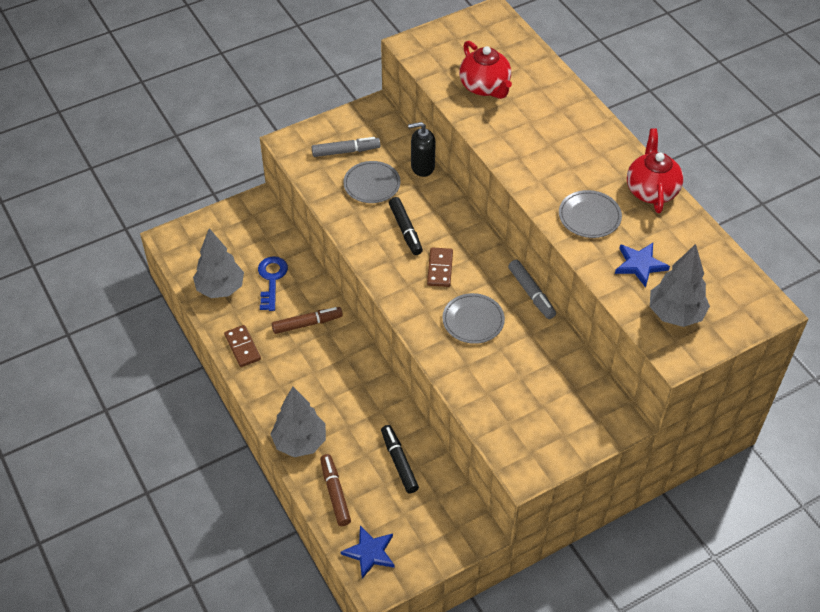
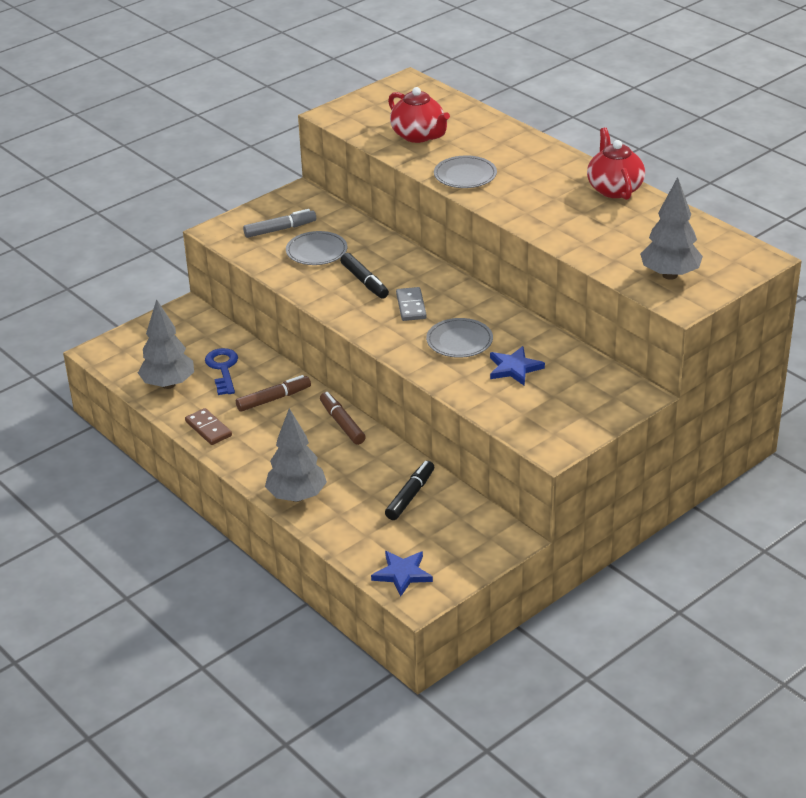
camera: 10 degrees left, 15 degrees down
brown marker [320,454,351,526] -> brown marker moved to [320,392,366,445]
black marker [381,425,419,493] -> black marker turned 60 degrees clockwise [385,461,434,520]
black soap dispenser [408,122,436,177] -> none
brown domino [427,247,453,287] -> grey domino [396,287,427,321]
grey marker [508,260,556,319] -> none
grey plate [559,190,622,238] -> grey plate moved to [434,155,497,188]
blue star [615,243,670,287] -> blue star moved to [490,346,545,386]

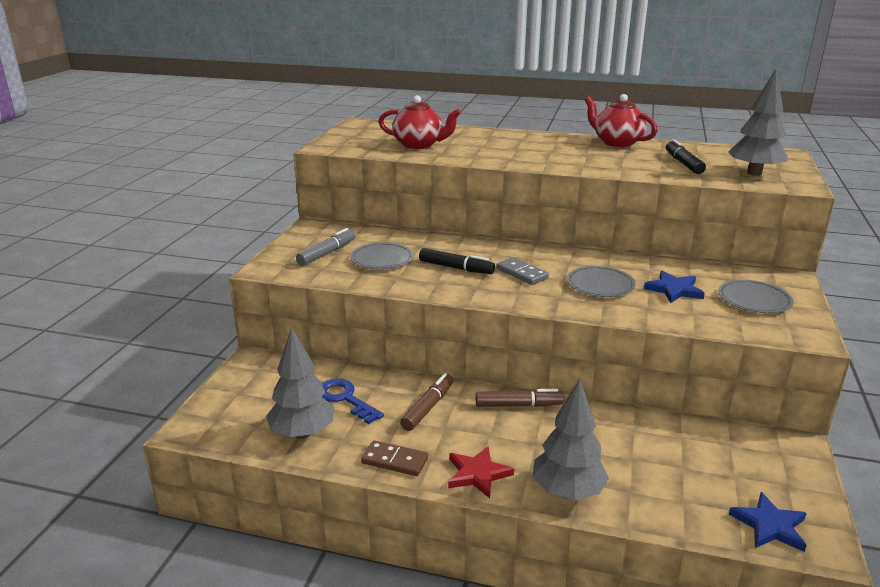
camera: 35 degrees left, 10 degrees down
brown marker [320,392,366,445] -> brown marker turned 150 degrees clockwise [476,389,564,407]
black marker [385,461,434,520] -> black marker moved to [666,139,706,174]
grey plate [434,155,497,188] -> grey plate moved to [718,280,794,313]
none -> red star [448,446,514,498]

